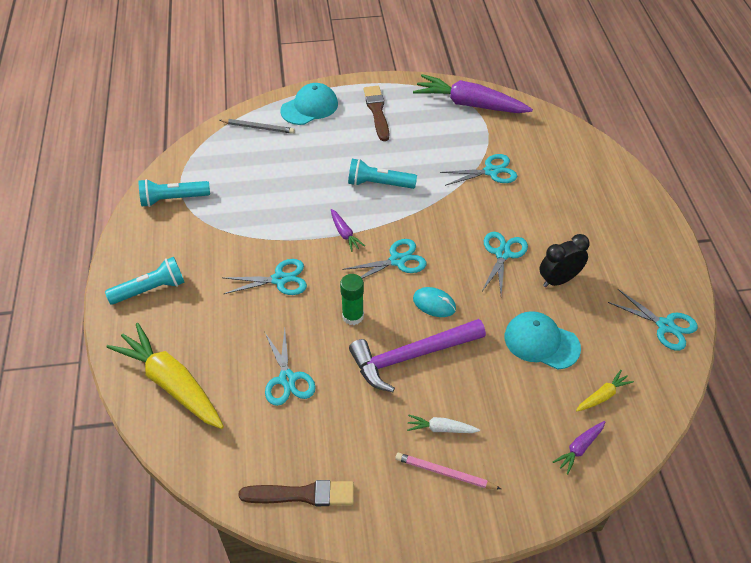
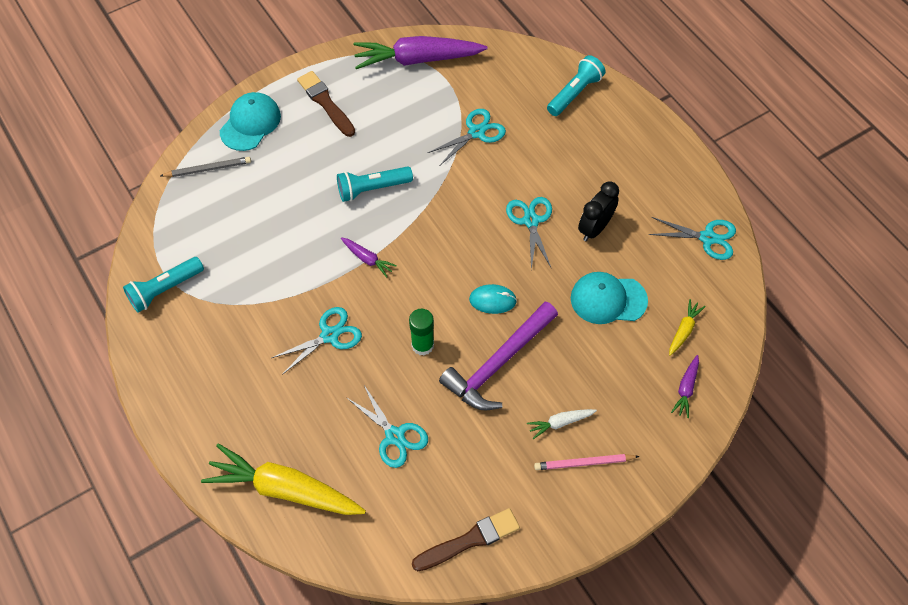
camera: 25 degrees left, 10 degrees up
turquoise flashlight [105,257,185,305] -> turquoise flashlight moved to [547,55,606,116]
turquoise scissors [342,239,426,279] -> none

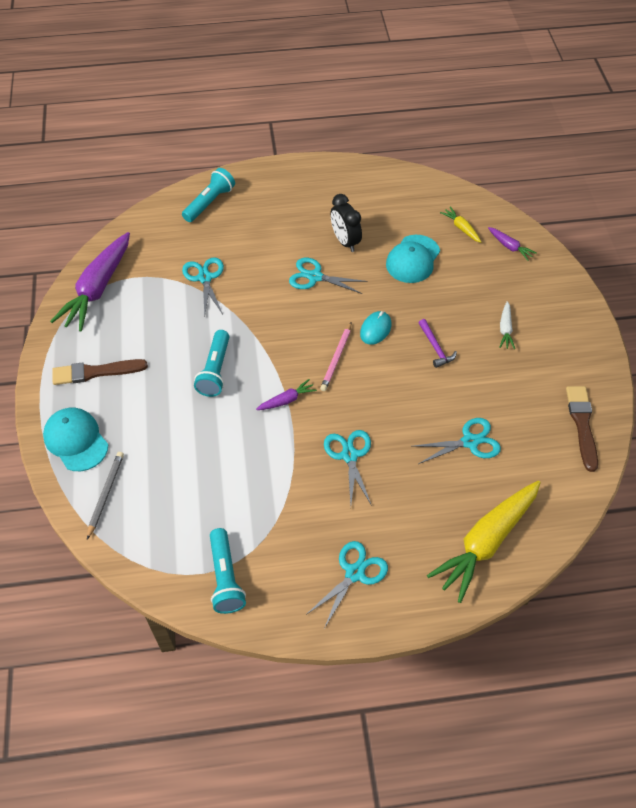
camera: 65 degrees left, 5 degrees down
green glue stick [409,309,434,355] -> none
purple hammer [439,301,558,410] -> purple hammer [419,319,457,368], size x0.47
pink pencil [534,454,640,470] -> pink pencil moved to [320,322,351,391]
turquoise flashlight [547,55,606,116] -> turquoise flashlight turned 60 degrees clockwise [182,168,235,222]
turquoise scissors [649,217,736,260] -> turquoise scissors moved to [307,541,388,627]

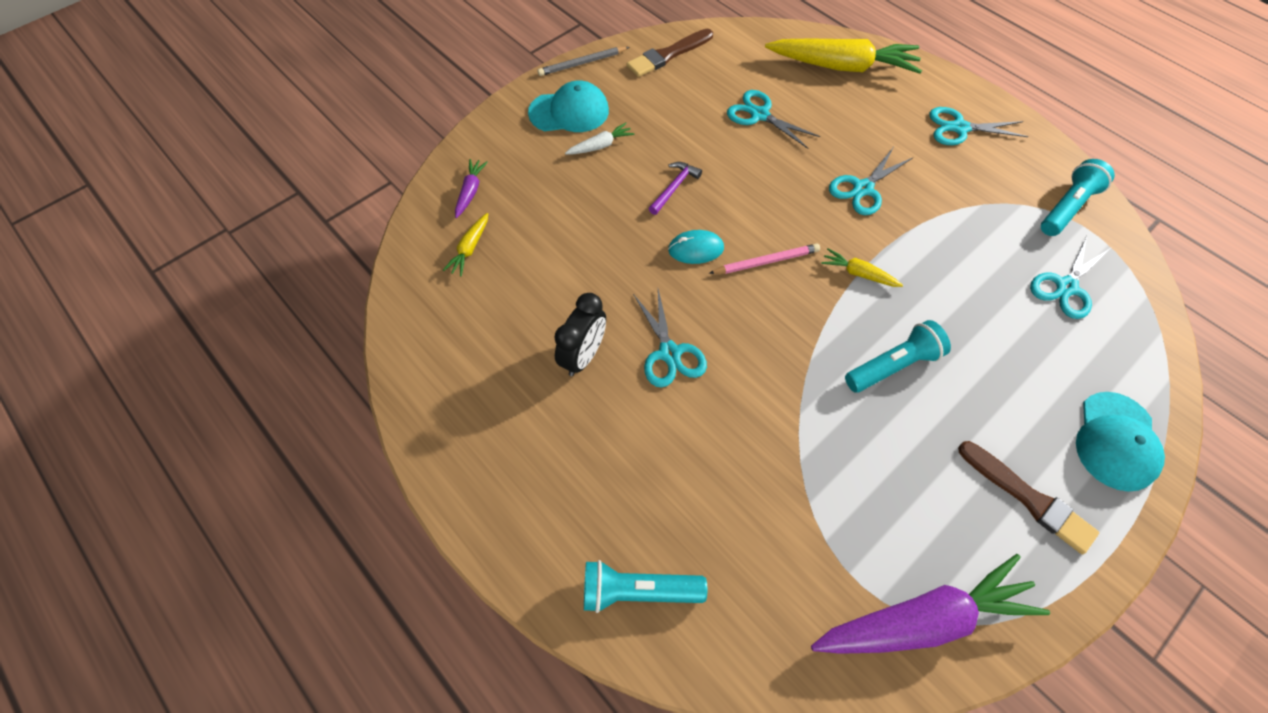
camera: 125 degrees left, 5 degrees up
grey pencil [87,452,124,539] -> grey pencil moved to [538,47,629,76]
turquoise scissors [182,257,224,317] -> turquoise scissors moved to [1030,236,1112,319]
purple carrot [256,379,317,410] -> yellow carrot [821,248,903,287]
turquoise cap [386,235,440,283] -> turquoise cap moved to [528,81,609,132]

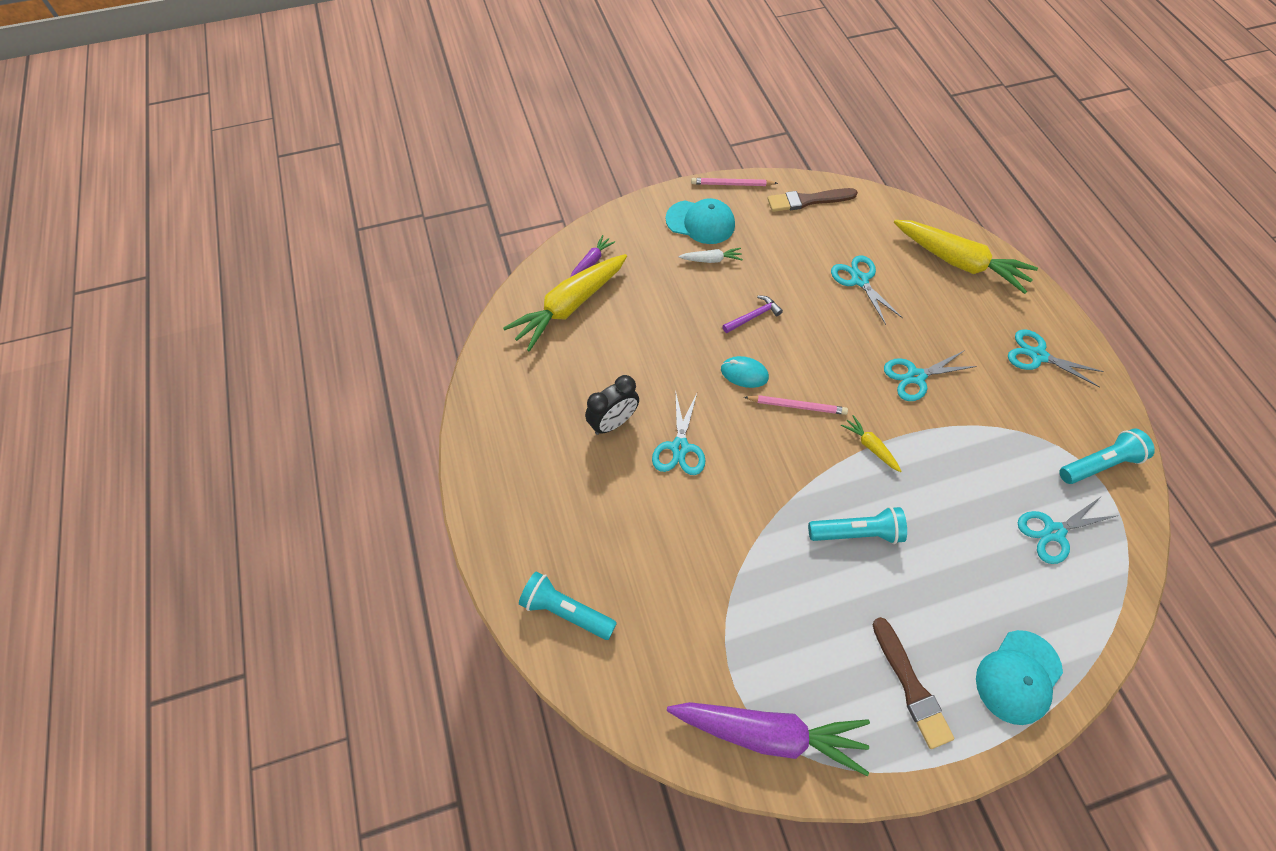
camera: 25 degrees right, 0 degrees up
yellow carrot [443,213,488,276] -> yellow carrot [503,254,627,351], size x2.26
grey pencil [538,47,629,76] -> pink pencil [691,178,778,186]

